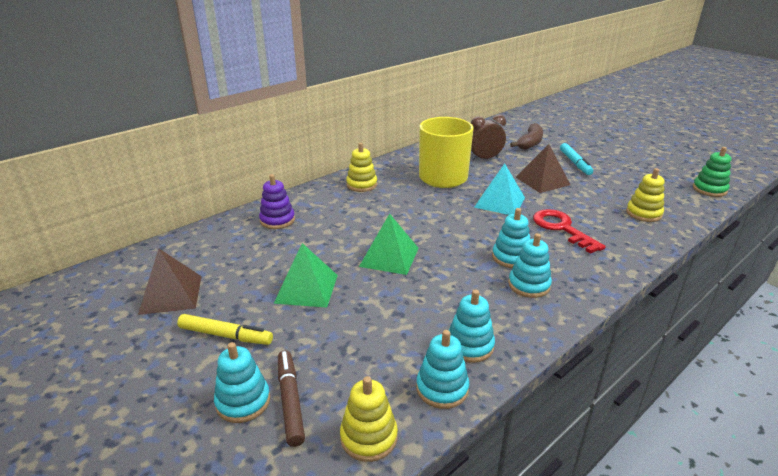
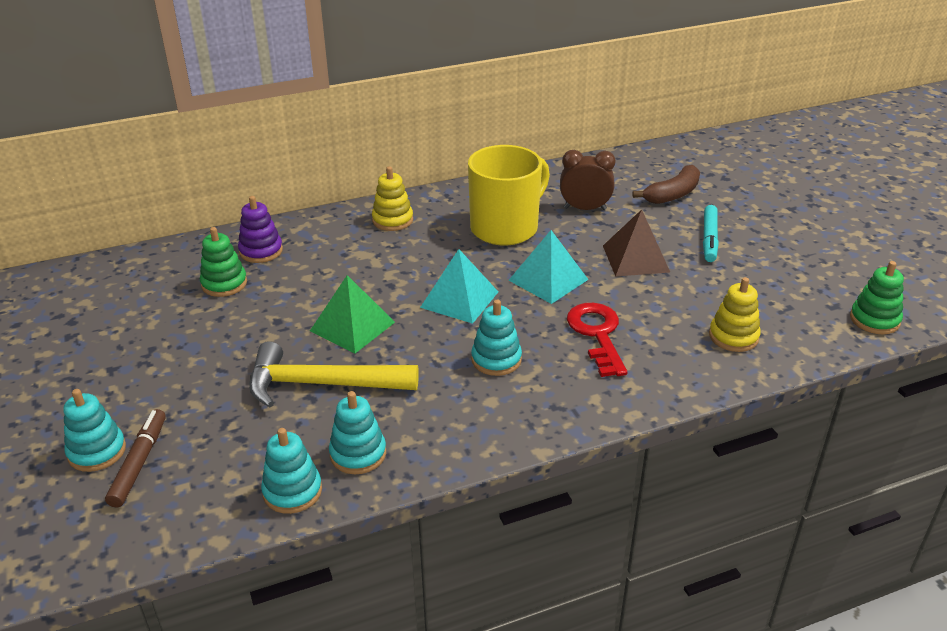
camera: 20 degrees right, 5 degrees up
brown pyramid [138,249,202,315] -> none
yellow marker [177,314,273,345] -> none
green pyramid [274,243,338,308] -> none
yellow stacking toy [340,376,398,462] -> none
turquoise stacking toy [508,233,552,298] -> none
none -> green stacking toy [200,227,247,297]
none -> yellow hammer [249,341,419,407]
none -> turquoise pyramid [420,249,498,324]

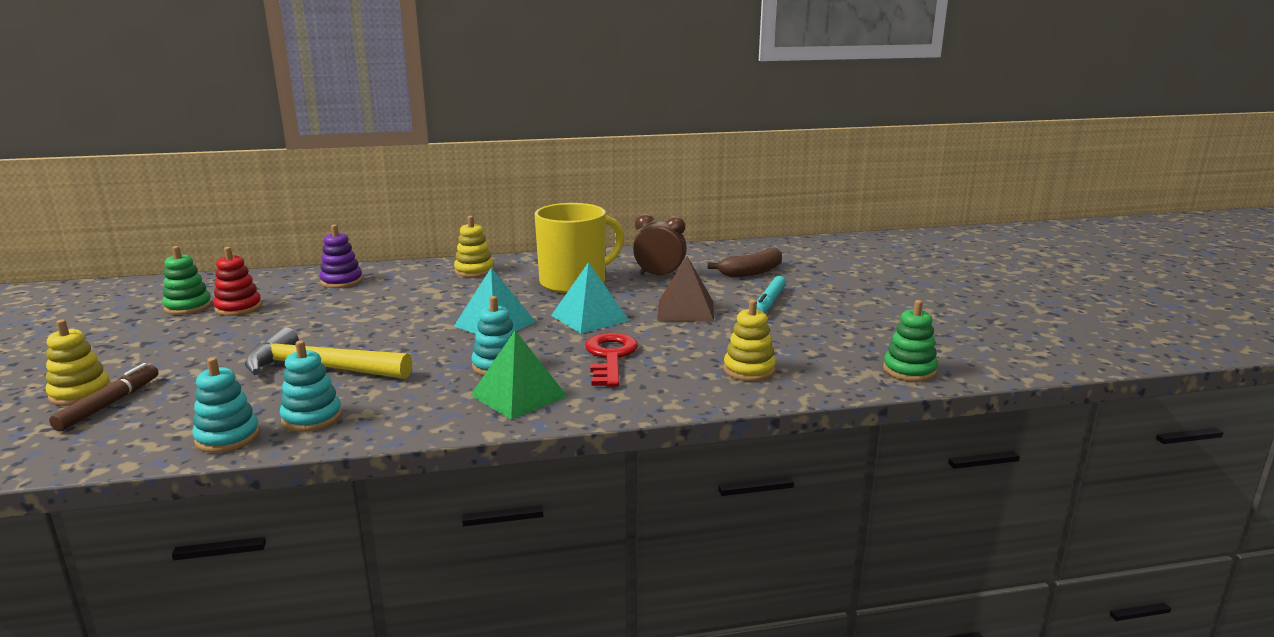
camera: 10 degrees right, 15 degrees down
turquoise stacking toy [64,389,126,472] -> yellow stacking toy [46,320,111,406]
green stacking toy [200,227,247,297] -> green stacking toy moved to [162,246,212,315]
green pyramid [310,275,395,353] -> green pyramid moved to [470,330,567,420]
none -> red stacking toy [213,247,262,316]

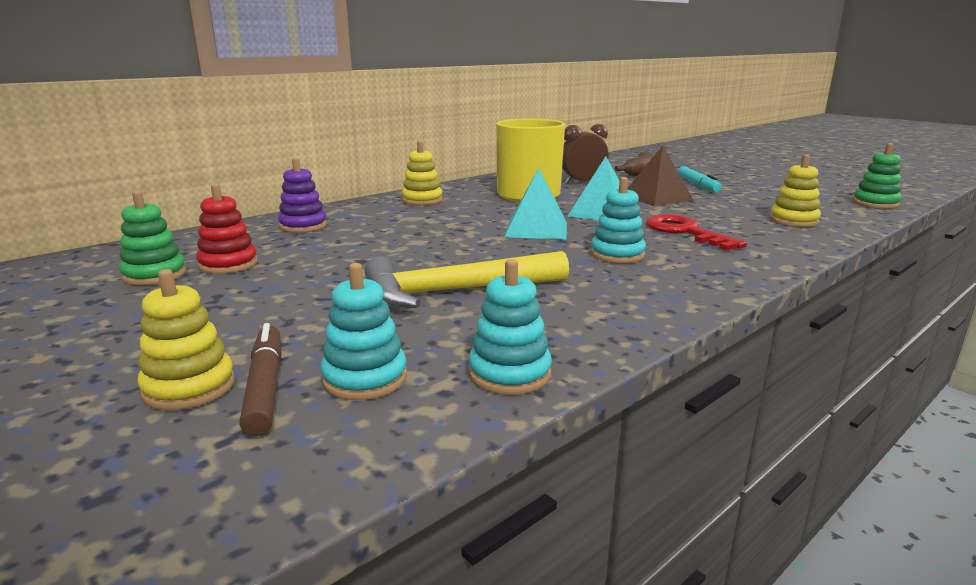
camera: 30 degrees left, 0 degrees up
turquoise stacking toy [280,341,342,432] -> turquoise stacking toy moved to [320,263,407,400]
green pyramid [470,330,567,420] -> none

